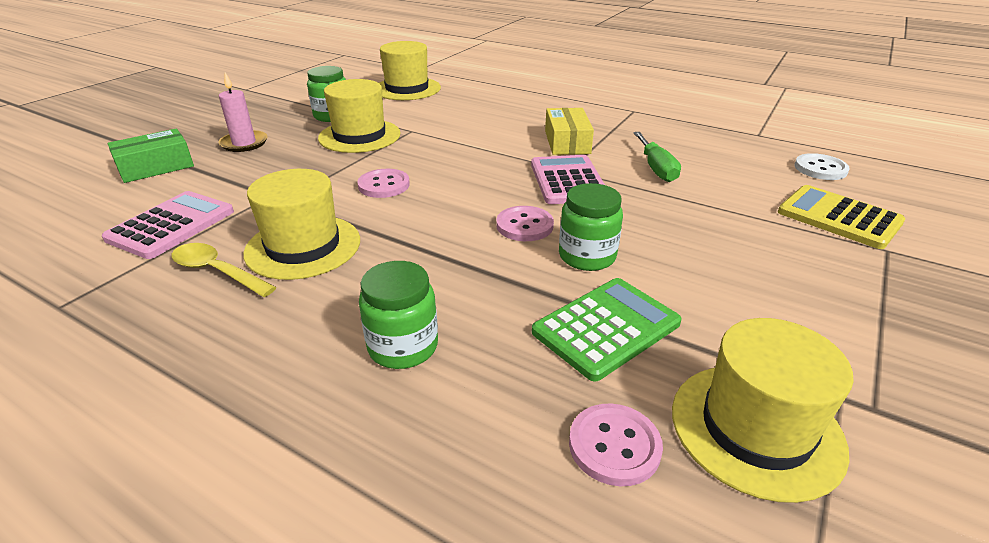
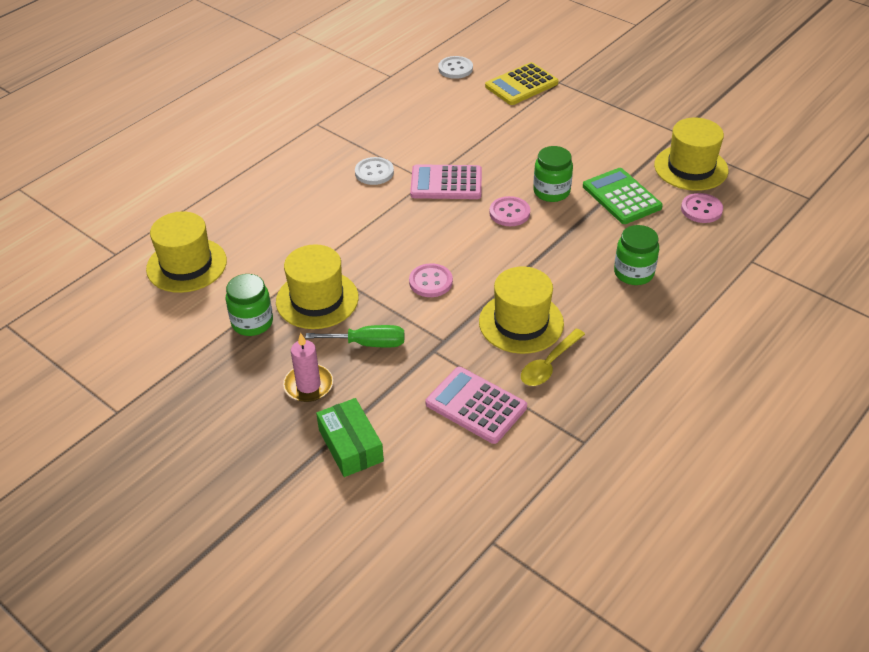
camera: 80 degrees left, 10 degrees up
yellow box [545,108,594,155] -> white button [355,157,394,185]
green screwdriver [633,132,681,182] -> green screwdriver moved to [305,325,404,347]

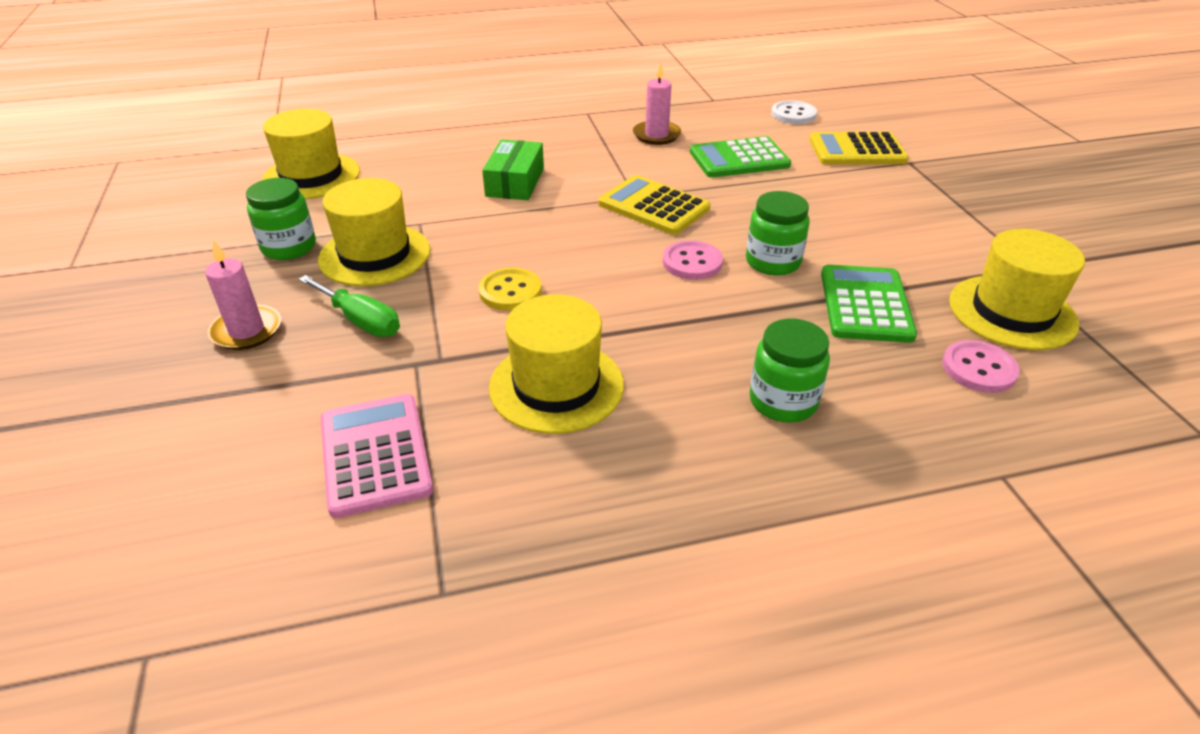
camera: 35 degrees right, 5 degrees down
green box [316,398,384,477] -> green box moved to [482,139,544,200]
white button [355,157,394,185] -> none
pink button [409,263,453,297] -> yellow button [478,268,542,310]
pink calculator [410,164,482,199] -> yellow calculator [598,175,710,235]
yellow spoon [521,329,585,386] -> none
none -> pink candle [633,60,681,145]
none -> green calculator [690,136,791,178]

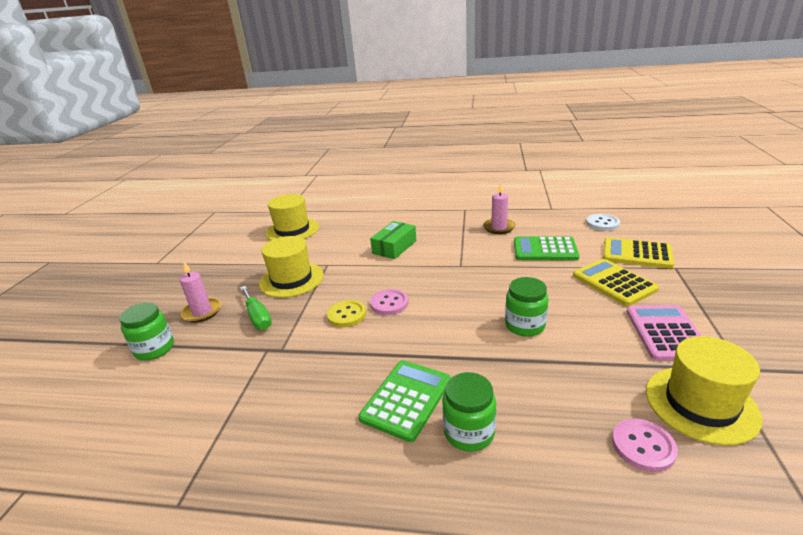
camera: 25 degrees right, 10 degrees down
green jar [246,178,316,260] -> green jar moved to [119,302,174,361]
pink calculator [321,394,433,518] -> pink calculator moved to [626,305,701,361]
yellow hat [489,294,624,434] -> none
yellow calculator [598,175,710,235] -> yellow calculator moved to [573,259,659,306]
pink button [663,240,723,280] -> pink button moved to [370,289,408,315]
green calculator [821,265,917,343] -> green calculator moved to [359,360,451,442]

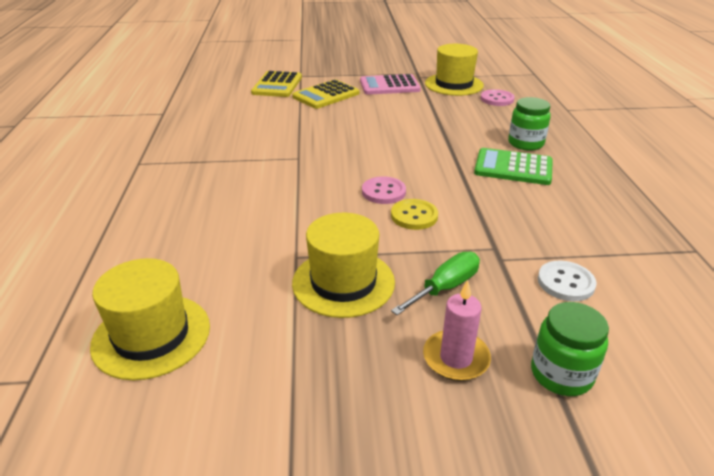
camera: 105 degrees left, 5 degrees up
green box [370,221,416,259] -> none
pink candle [483,182,515,234] -> none
green jar [505,277,548,337] -> none
green calculator [514,237,579,261] -> none
white button [586,214,620,231] -> white button moved to [538,261,597,301]

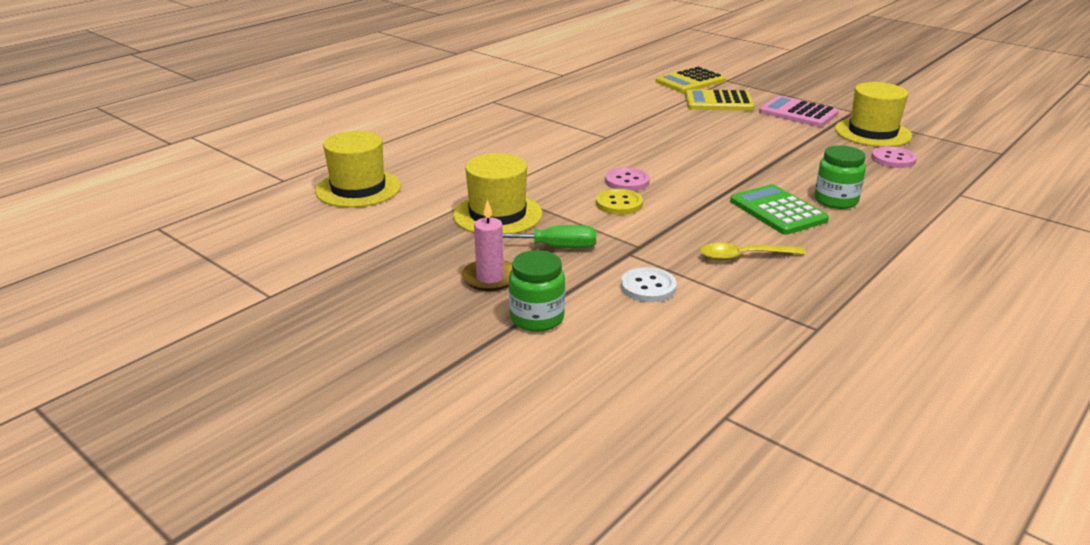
camera: 45 degrees right, 5 degrees down
none -> yellow spoon [700,243,806,261]

